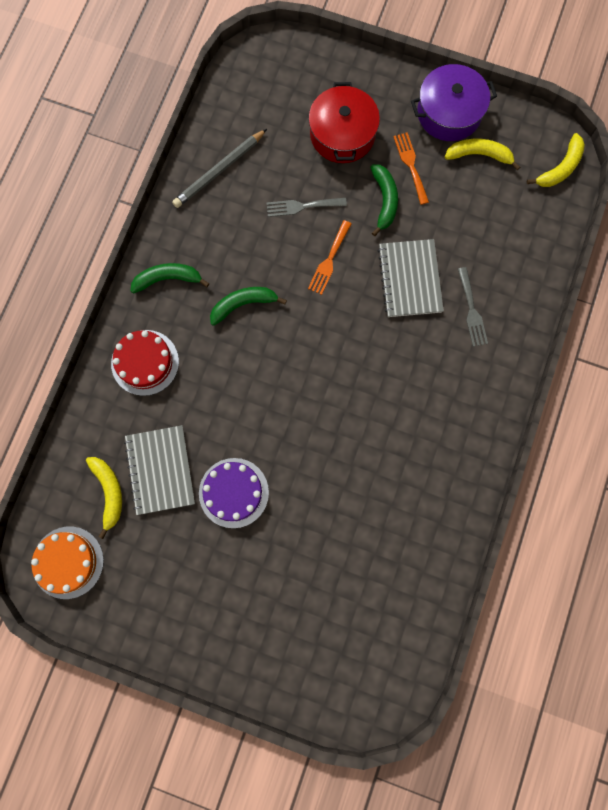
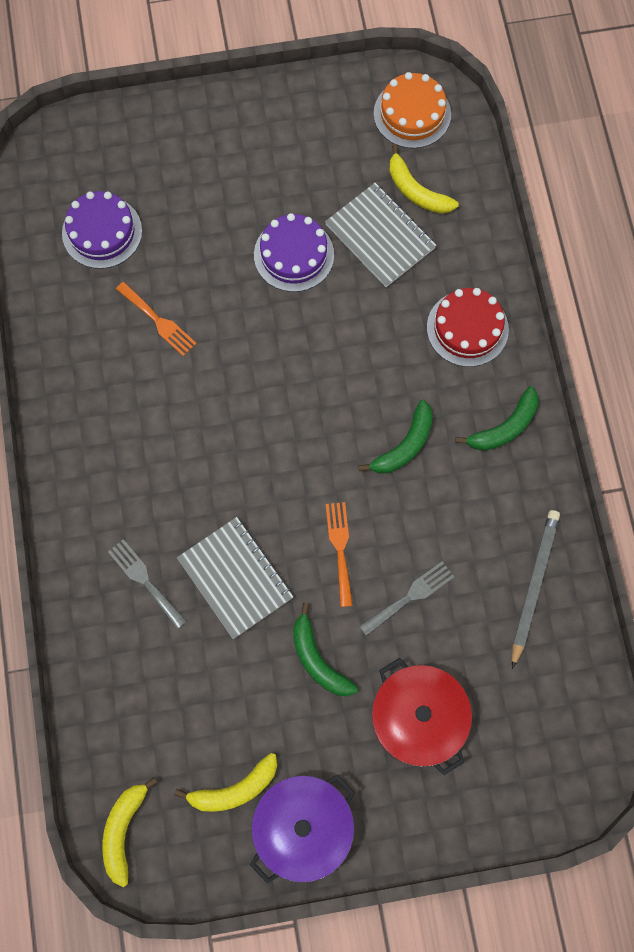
camera: 150 degrees right, 5 degrees down
orange fork [393,132,429,205] -> orange fork moved to [116,282,197,356]
none -> purple cake [62,191,142,269]

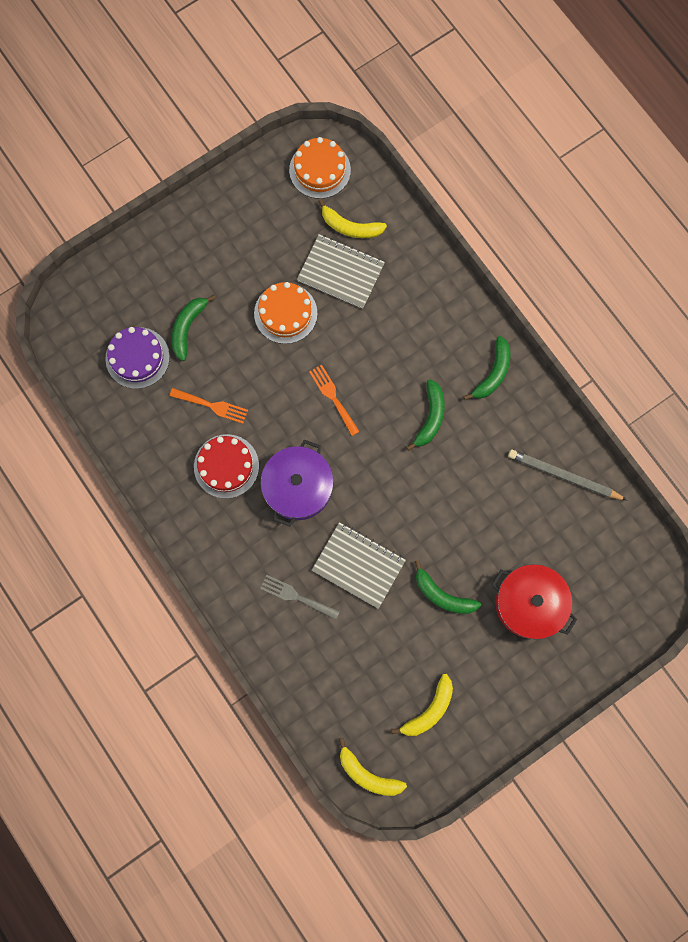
camera: 25 degrees left, 5 degrees up
yellow banana [102,777,158,887] -> yellow banana turned 45 degrees counterclockwise [339,738,407,796]
purple pot [250,775,355,884] -> purple pot moved to [261,440,334,527]
purple cake [254,213,334,292] -> orange cake [254,282,317,344]
orange fork [326,502,353,607] -> orange fork moved to [309,365,360,436]
grey fork [359,561,454,636] -> none
red cake [427,288,509,367] -> red cake moved to [194,434,259,499]
grey pencil [512,510,560,669] -> grey pencil turned 60 degrees counterclockwise [508,450,627,500]
none -> green banana [172,295,216,361]

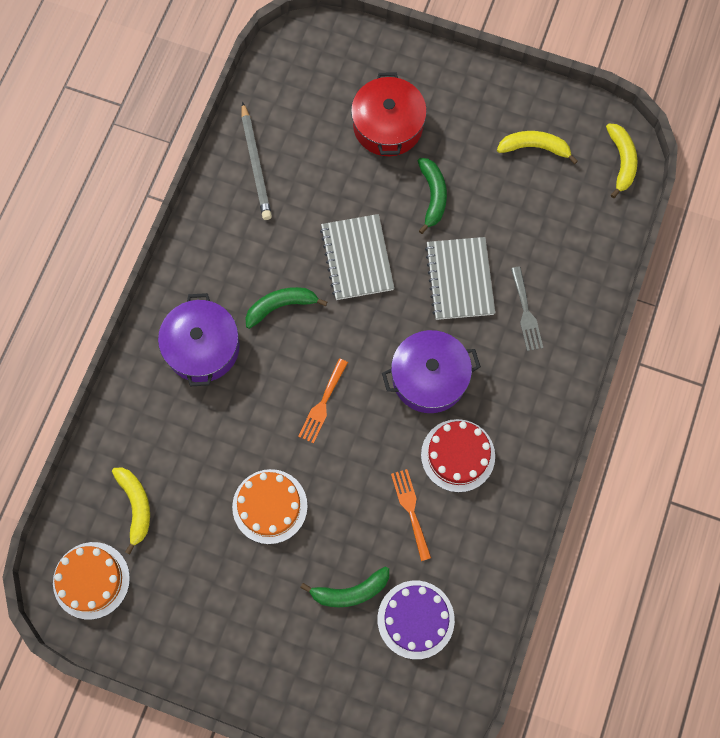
camera: 125 degrees left, 5 degrees down
grey notebook [297,234,385,309] -> grey notebook moved to [320,214,394,300]
green banana [463,336,511,400] -> none
none -> purple pot [158,293,240,386]

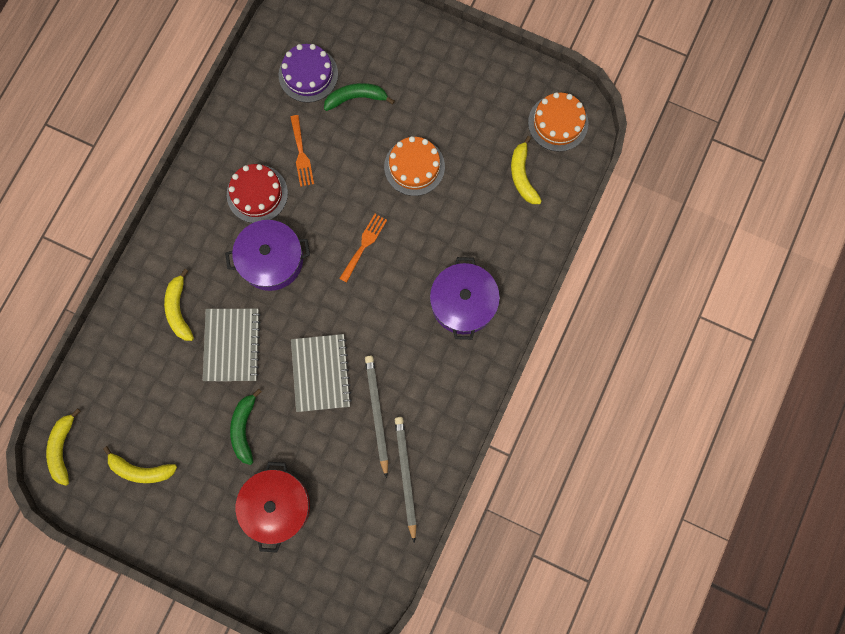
camera: 175 degrees left, 5 degrees up
green banana [245,287,327,329] -> none
grey fork [511,267,543,351] -> yellow banana [164,269,194,341]
none -> grey pencil [365,356,388,478]

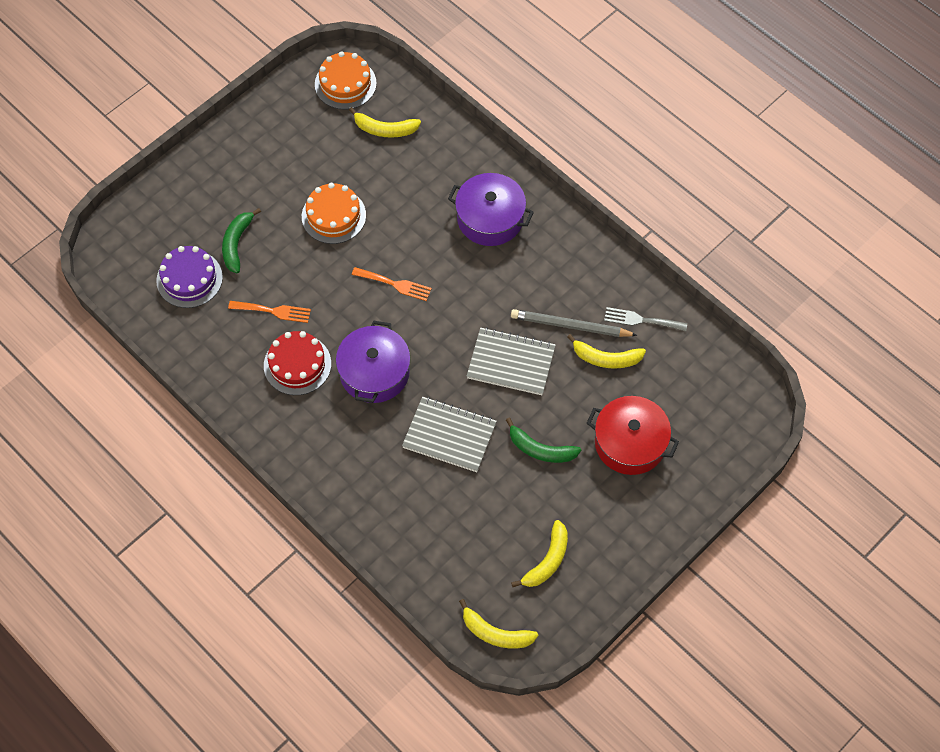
camera: 70 degrees left, 15 degrees down
yellow banana [164,269,194,341] -> yellow banana moved to [567,334,646,369]
orange fork [339,214,387,283] -> orange fork turned 150 degrees clockwise [352,267,432,301]
grey pencil [395,417,417,543] -> grey fork [604,307,687,331]

